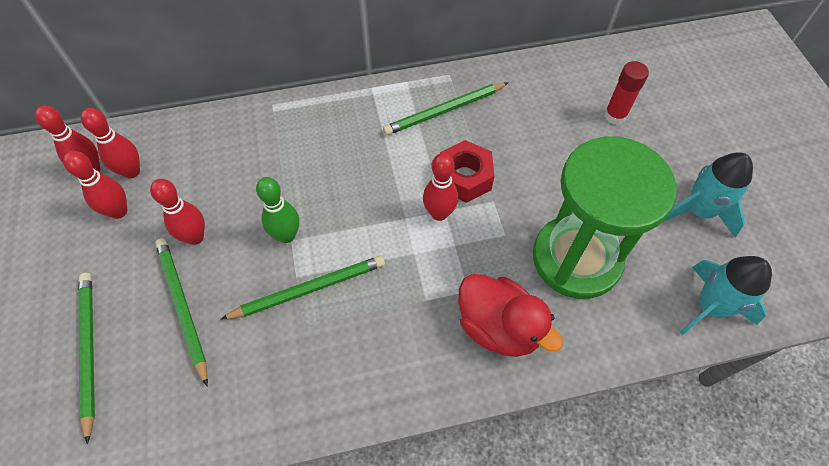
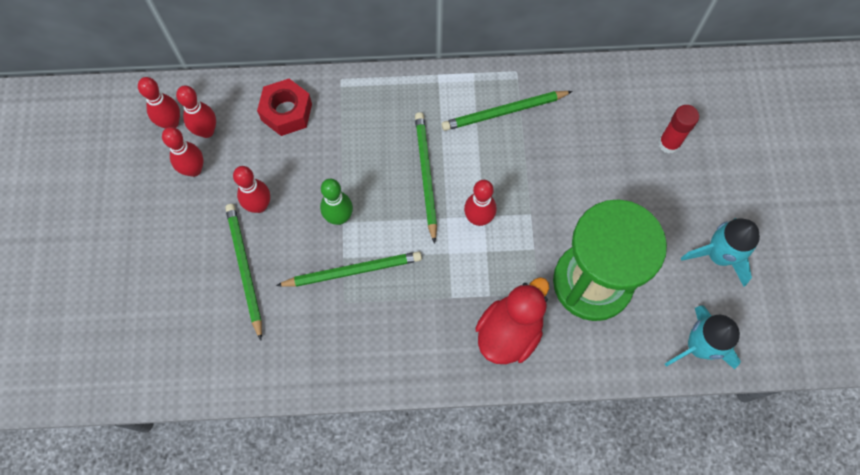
camera: 10 degrees right, 10 degrees up
green pencil [78,273,95,444] -> green pencil moved to [415,112,437,244]
red nut [440,140,494,203] -> red nut moved to [257,79,312,136]
red duck [459,274,563,357] -> red duck turned 105 degrees counterclockwise [475,277,549,364]

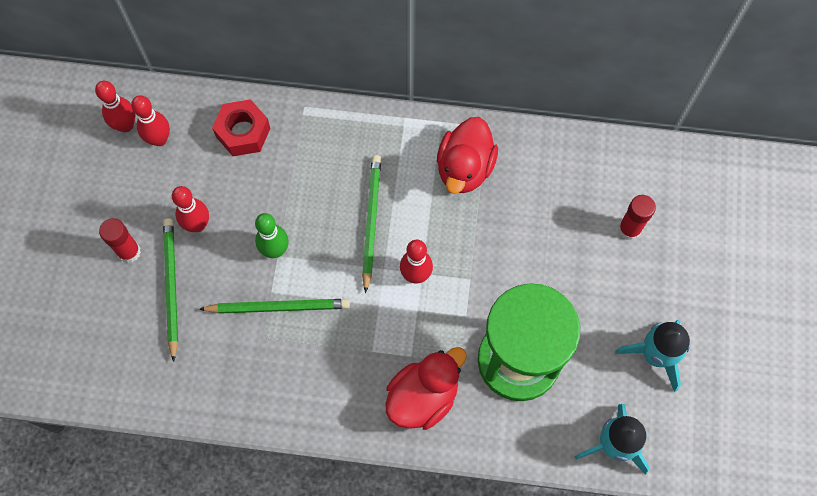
camera: 10 degrees right, 0 degrees up
red bowling pin [162,127,203,177] -> none
green pencil [441,91,573,131] -> red duck [437,117,498,194]
none -> red glue stick [99,218,141,263]

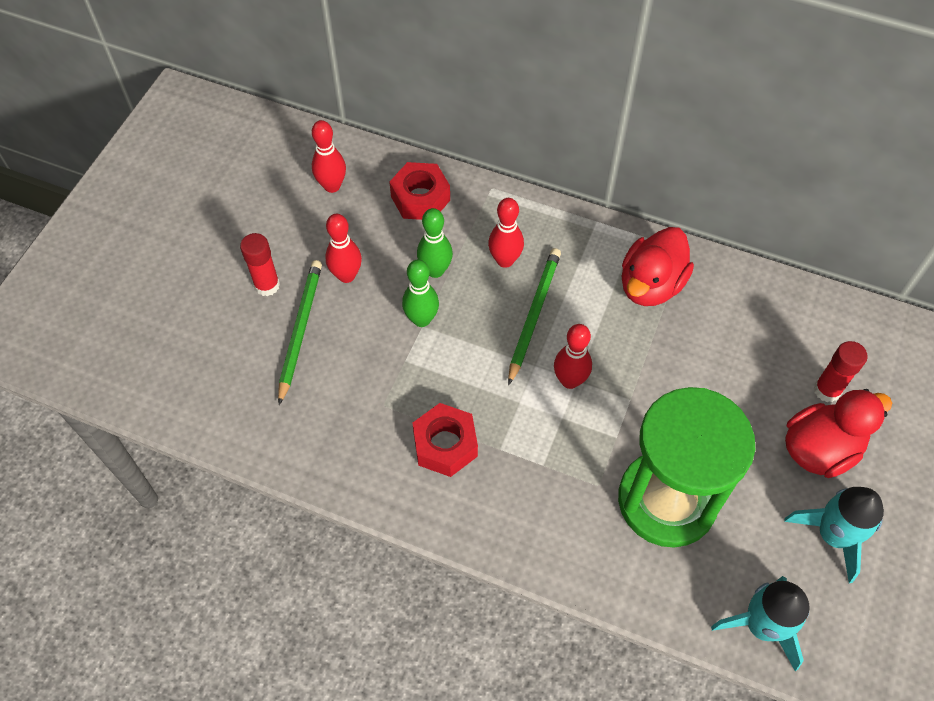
camera: 15 degrees right, 10 degrees down
red bowling pin [95,81,135,132] -> red bowling pin moved to [488,198,524,268]
green pencil [199,299,350,314] -> none
red duck [386,347,467,430] -> red duck moved to [785,389,892,478]
none -> red nut [412,403,478,477]
none -> green bowling pin [417,208,453,278]

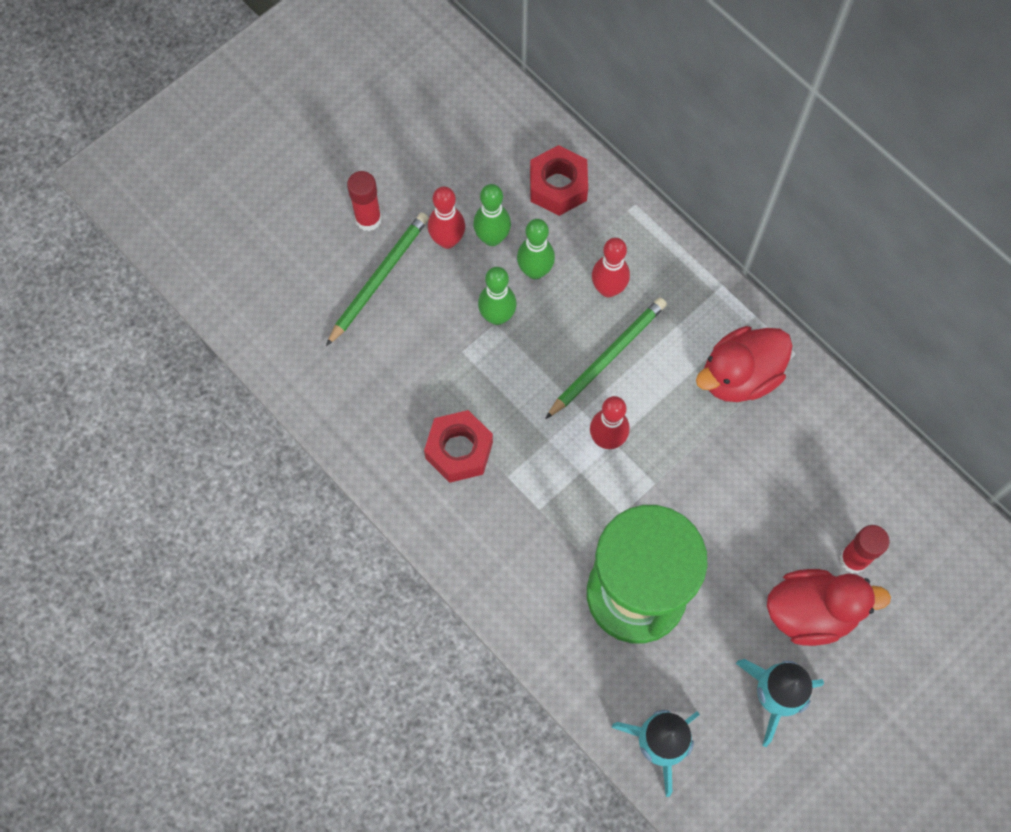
camera: 25 degrees right, 10 degrees up
red bowling pin [312,120,346,193] -> none
none -> green bowling pin [473,184,511,246]

